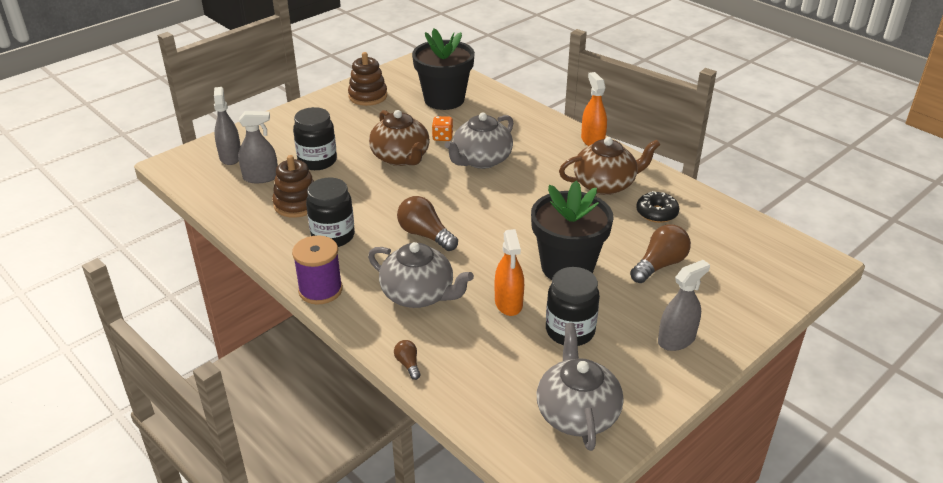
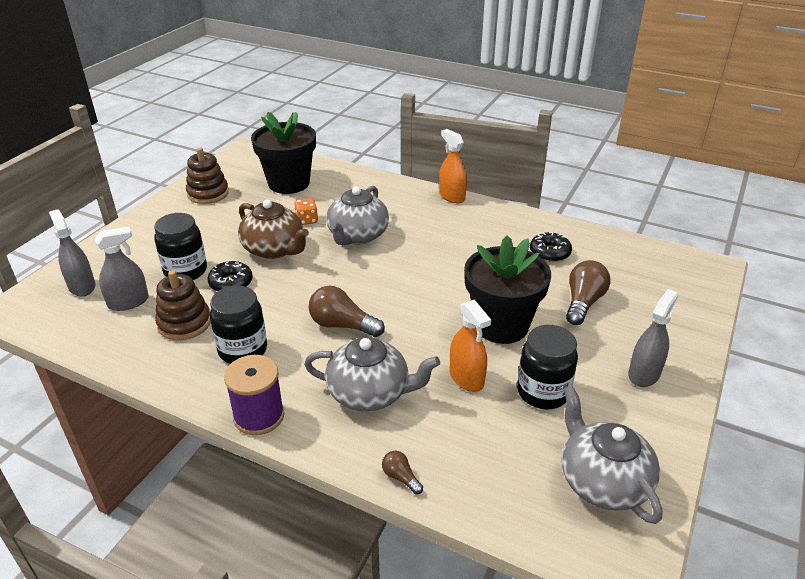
camera: 20 degrees left, 0 degrees up
brown teapot [559,137,660,195] -> none
none -> black donut [207,261,253,291]

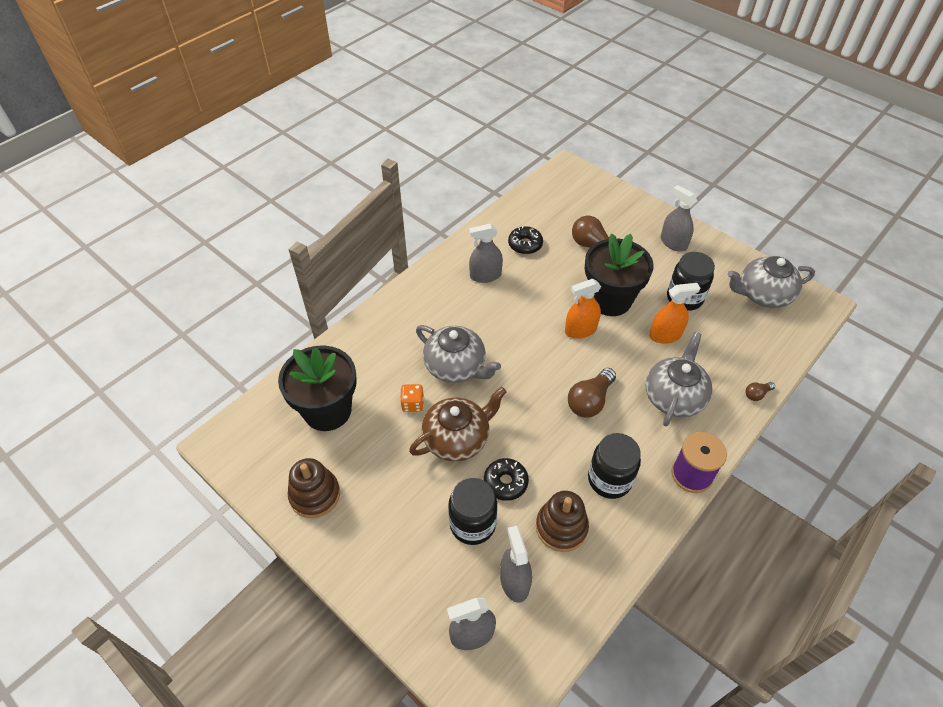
camera: 75 degrees left, 15 degrees up
orange spray bottle [439,129,467,203] -> orange spray bottle moved to [565,279,601,339]
none -> grey spray bottle [469,224,503,283]

